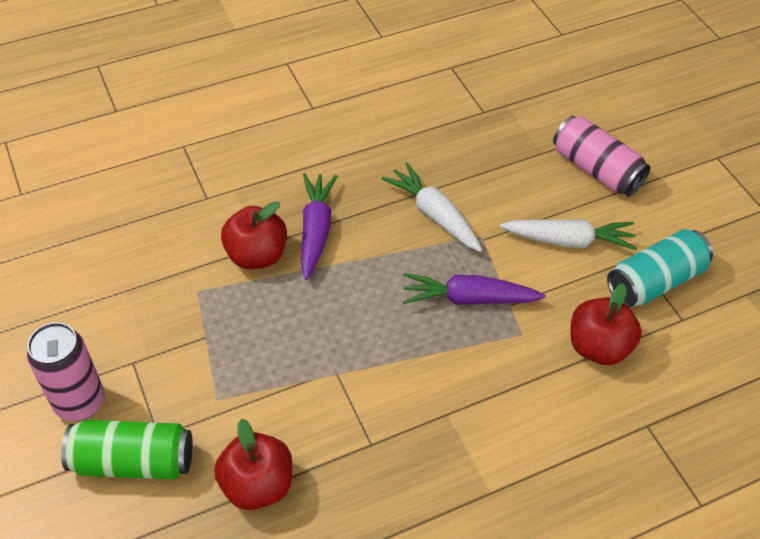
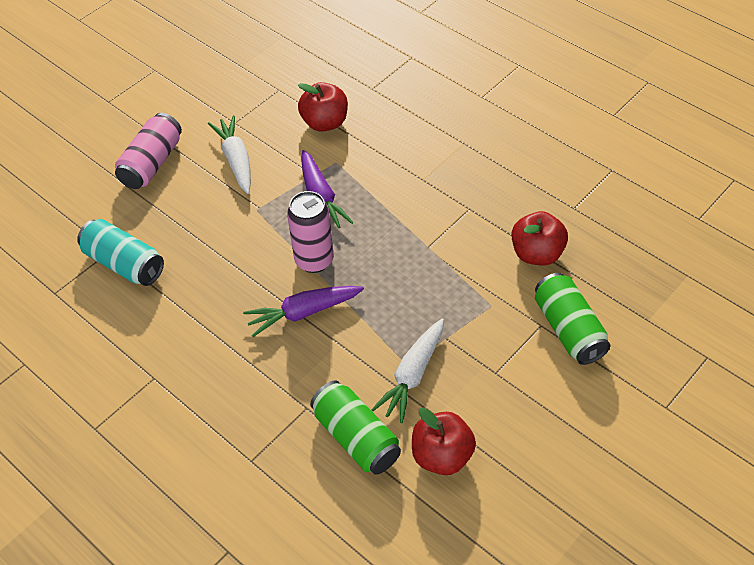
camera: 110 degrees left, 0 degrees up
pink can [27,322,105,421] -> pink can moved to [287,191,334,273]
red apple [221,202,287,269] -> red apple moved to [412,408,476,475]
white carrot [382,162,482,252] -> white carrot moved to [371,318,444,423]
turquoise can [607,229,713,308] -> turquoise can moved to [77,219,164,286]
none -> green can [310,380,401,475]

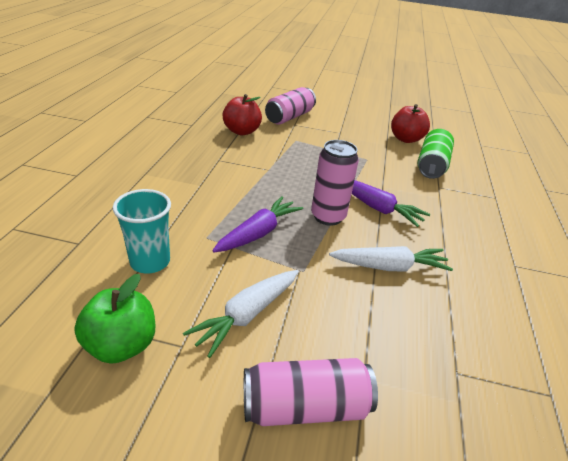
camera: 125 degrees left, 15 degrees down
turquoise can [77,219,164,286] -> none
red apple [298,82,348,132] -> turquoise cup [113,189,171,274]
white carrot [371,318,444,423] -> white carrot moved to [329,246,453,272]
green can [535,273,610,365] -> pink can [265,87,316,125]
none -> green apple [74,274,155,364]

